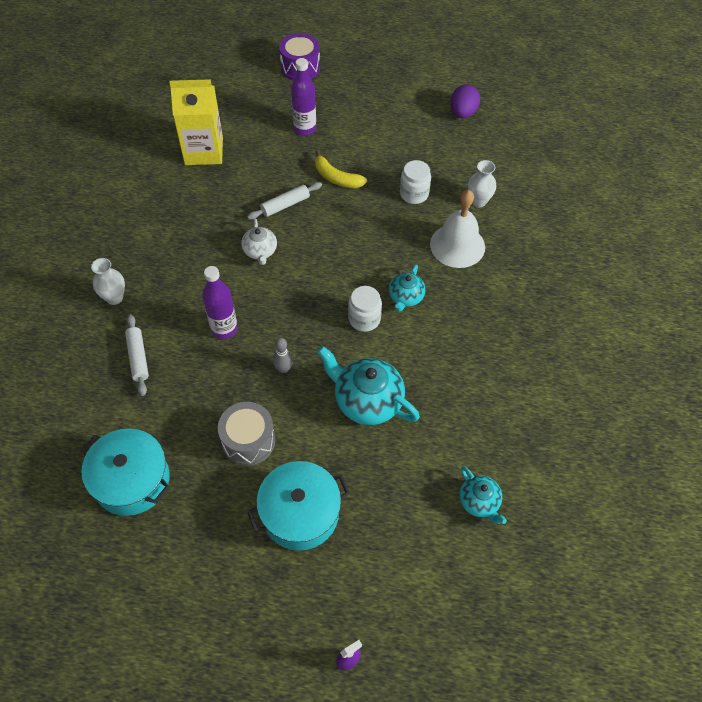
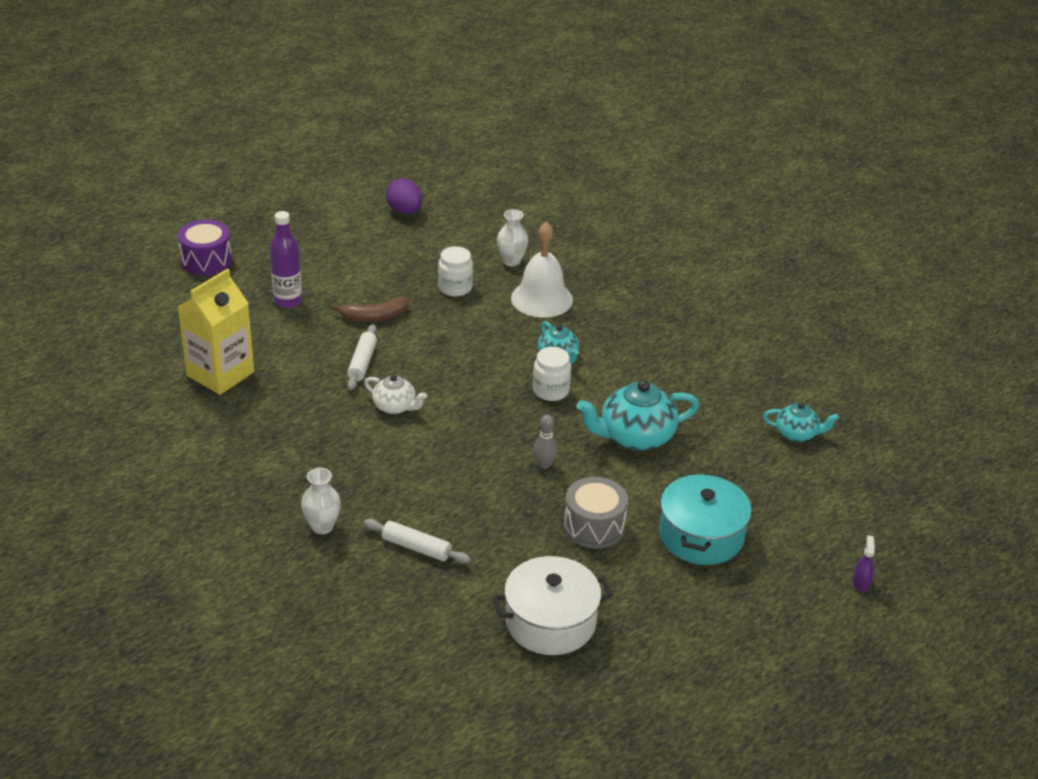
camera: 50 degrees left, 20 degrees down
turquoise pot [81,428,170,516] -> white pot [493,556,612,655]
purple bottle [202,266,237,339] -> none
yellow banana [315,150,367,188] -> brown banana [331,297,409,322]

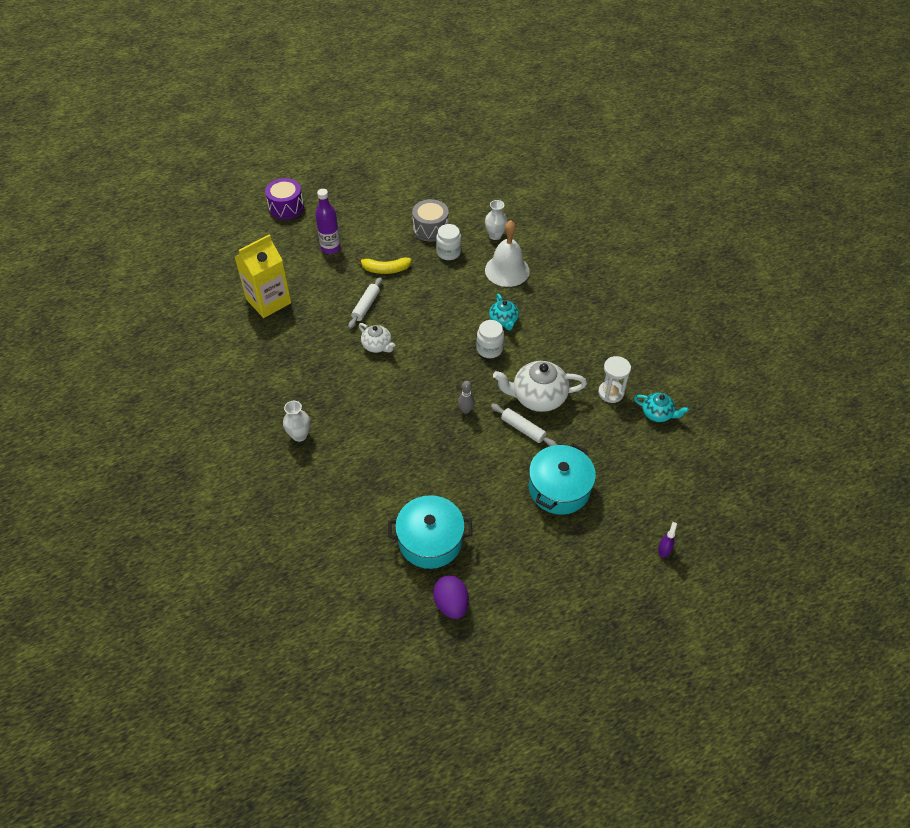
camera: 15 degrees right, 15 degrees up
brown banana [331,297,409,322] -> yellow banana [356,256,412,274]
white rolling pin [364,519,471,563] -> white rolling pin moved to [491,404,557,446]
purple egg [386,178,423,214] -> purple egg moved to [433,575,469,619]
white pot [493,556,612,655] -> turquoise pot [388,495,472,569]
grey drum [564,477,628,549] -> grey drum moved to [412,199,449,242]
turquoise teapot [577,380,699,450] -> white teapot [493,361,587,412]
none -> white hourglass [598,356,631,403]

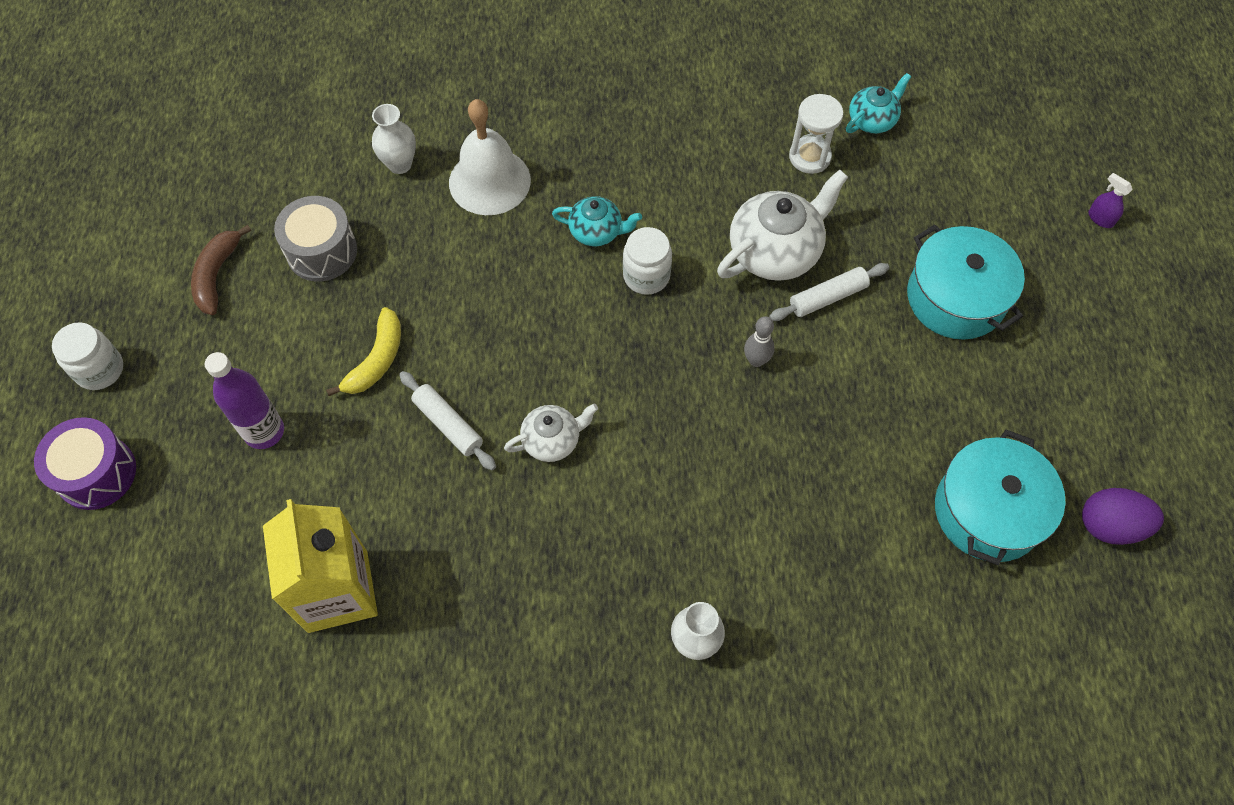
camera: 65 degrees left, 10 degrees up
white jar [436,224,461,260] -> white jar moved to [52,322,123,390]
white teapot [493,361,587,412] -> white teapot turned 150 degrees counterclockwise [717,170,848,281]
none -> brown banana [191,225,251,315]

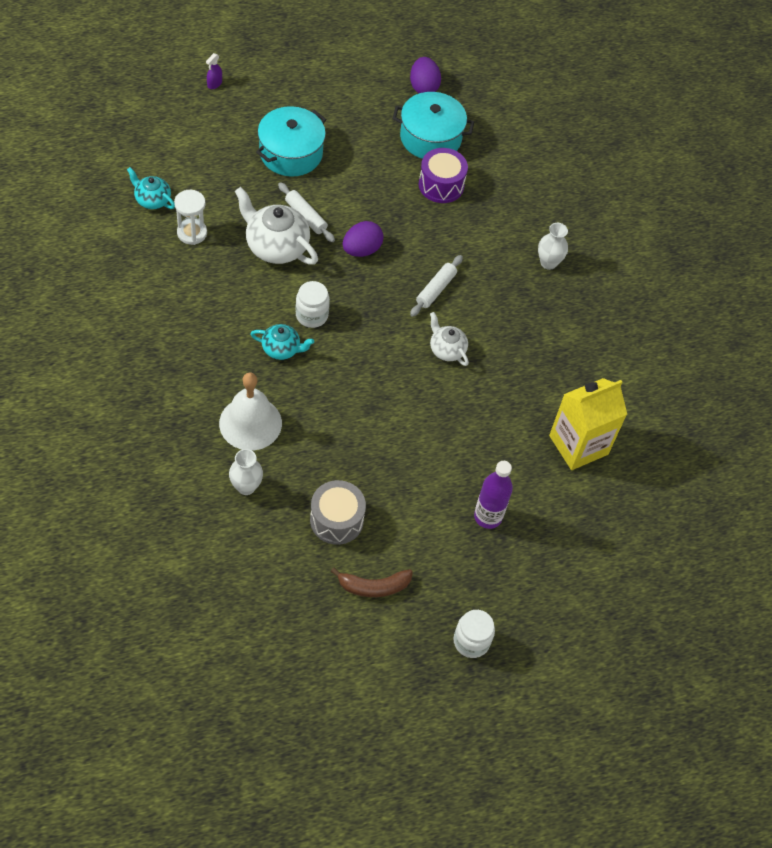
camera: 110 degrees left, 5 degrees down
purple drum [34,417,136,510] -> purple drum moved to [419,148,468,203]
yellow banana [326,307,401,396] -> none
white rolling pin [399,371,496,470] -> white rolling pin moved to [410,255,463,317]
turquoise teapot [552,196,642,247] -> turquoise teapot turned 105 degrees clockwise [250,324,314,360]
grey bowling pin [744,316,775,367] -> purple egg [343,221,383,257]

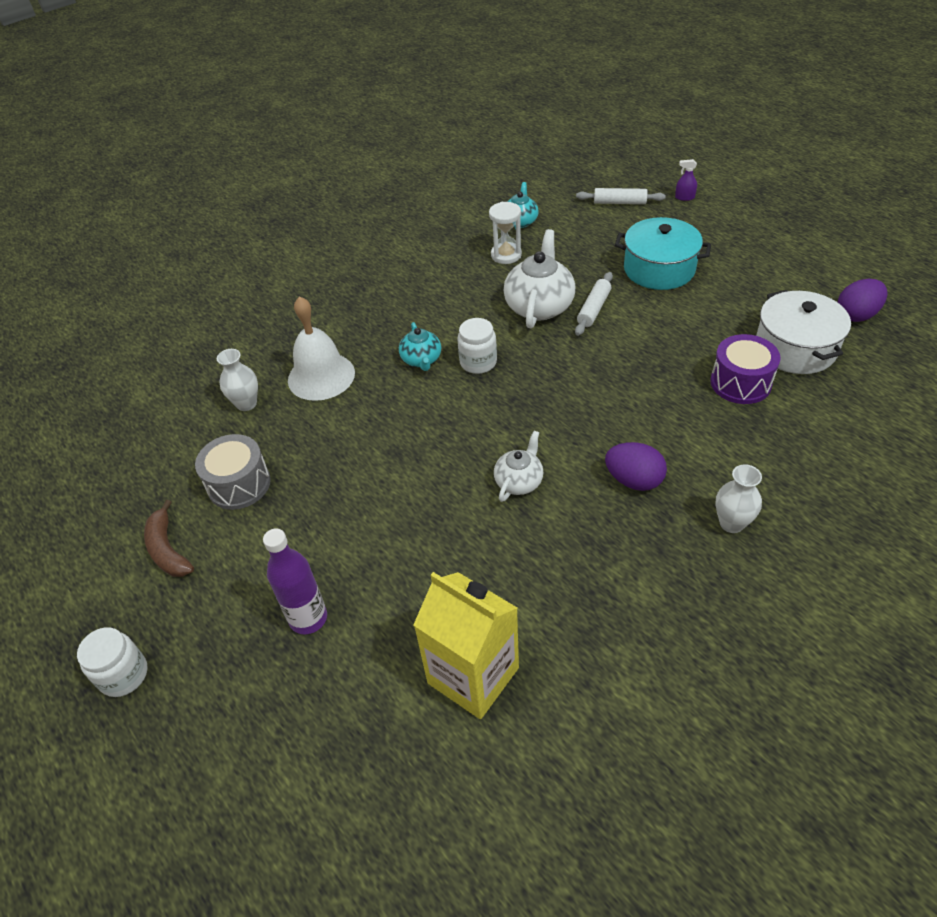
camera: 75 degrees right, 10 degrees down
purple egg [343,221,383,257] -> purple egg moved to [605,442,667,491]
turquoise pot [392,92,474,159] -> white pot [756,290,851,374]
white rolling pin [410,255,463,317] -> white rolling pin moved to [576,188,666,204]

